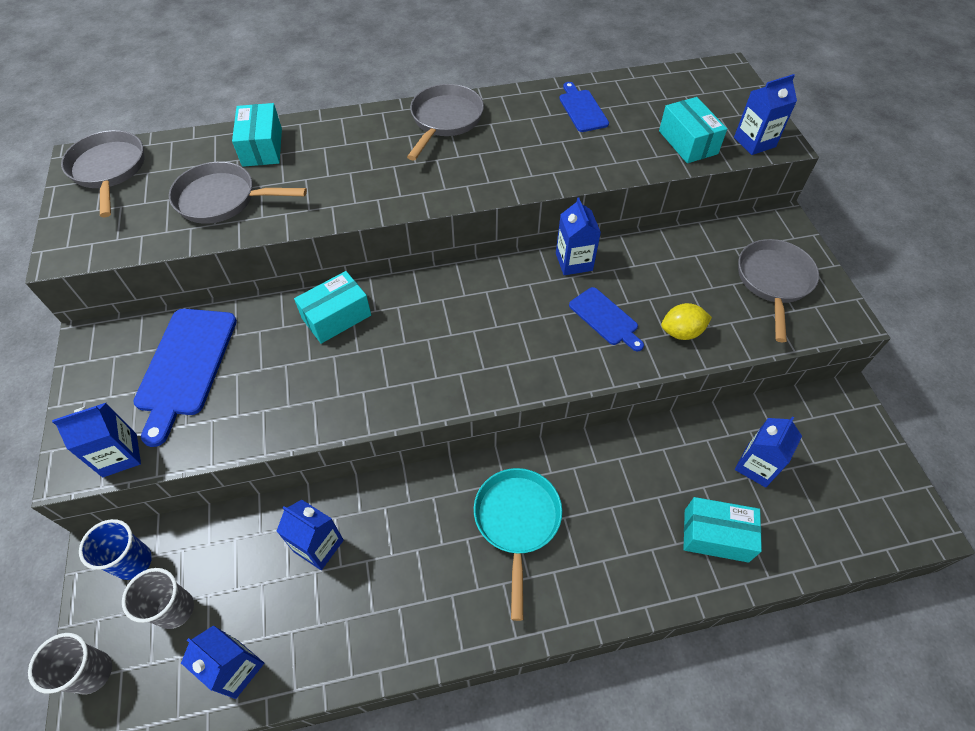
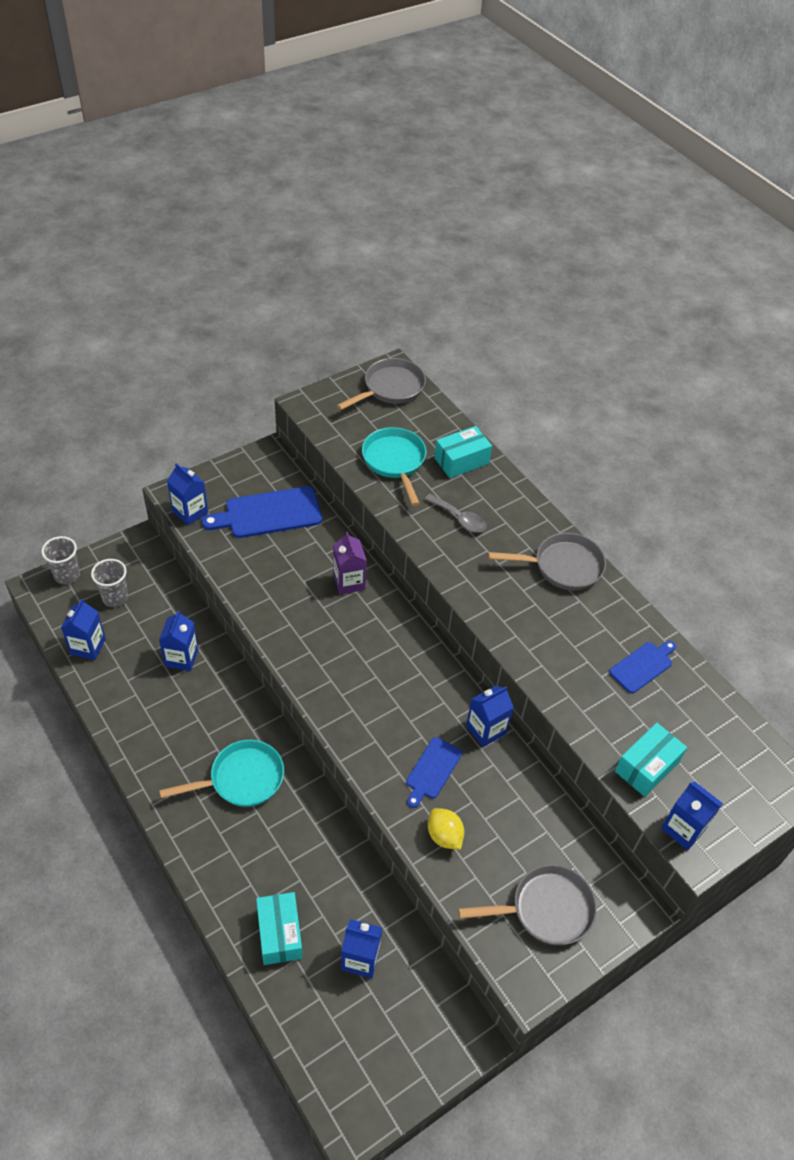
camera: 65 degrees right, 5 degrees down
blue cup [79,519,152,580] -> none
grey pan [169,161,307,224] -> turquoise pan [362,427,427,506]
turquoise box [294,271,371,344] -> purple carton [333,532,367,595]
none -> grey spoon [425,494,486,532]

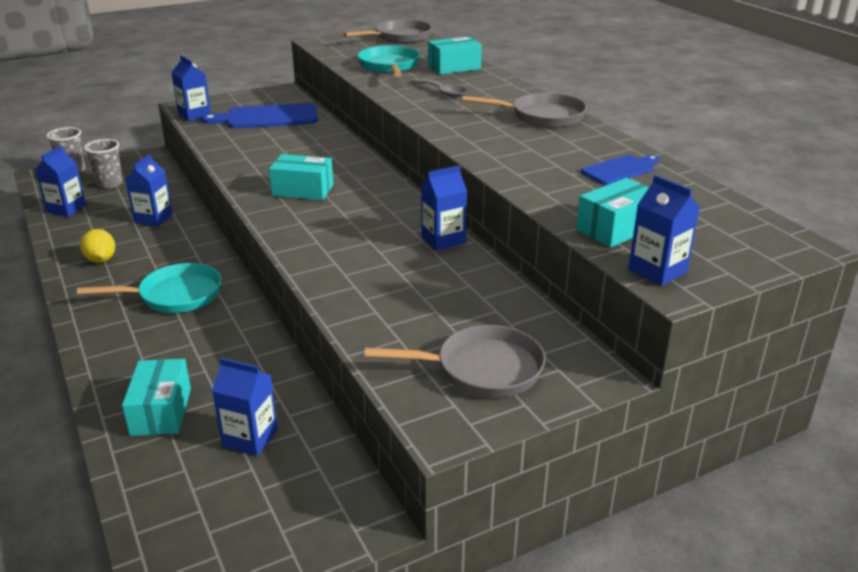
camera: 10 degrees right, 20 degrees down
purple carton [333,532,367,595] -> none
blue cutting board [406,737,462,808] -> none
yellow lemon [428,808,464,850] -> yellow lemon moved to [80,229,115,263]
none -> turquoise box [269,154,333,200]

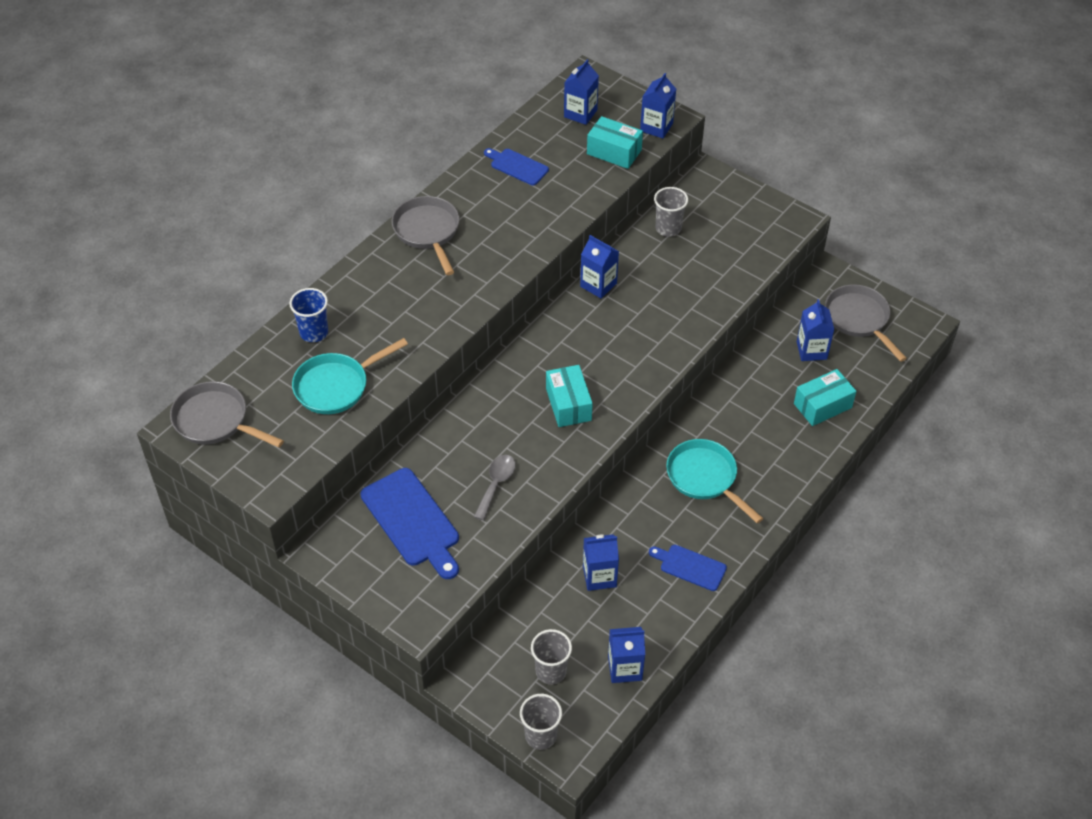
camera: 115 degrees left, 20 degrees up
yellow lemon [80,229,115,263] -> blue cutting board [649,545,727,591]
blue carton [171,55,211,121] -> blue carton moved to [564,59,599,125]
grey pan [365,325,546,397] -> grey pan moved to [825,284,907,362]
grey spoon [410,78,467,97] -> grey spoon moved to [474,455,515,520]
turquoise box [428,36,482,75] -> blue cup [289,288,328,342]
none -> grey cup [654,187,688,237]

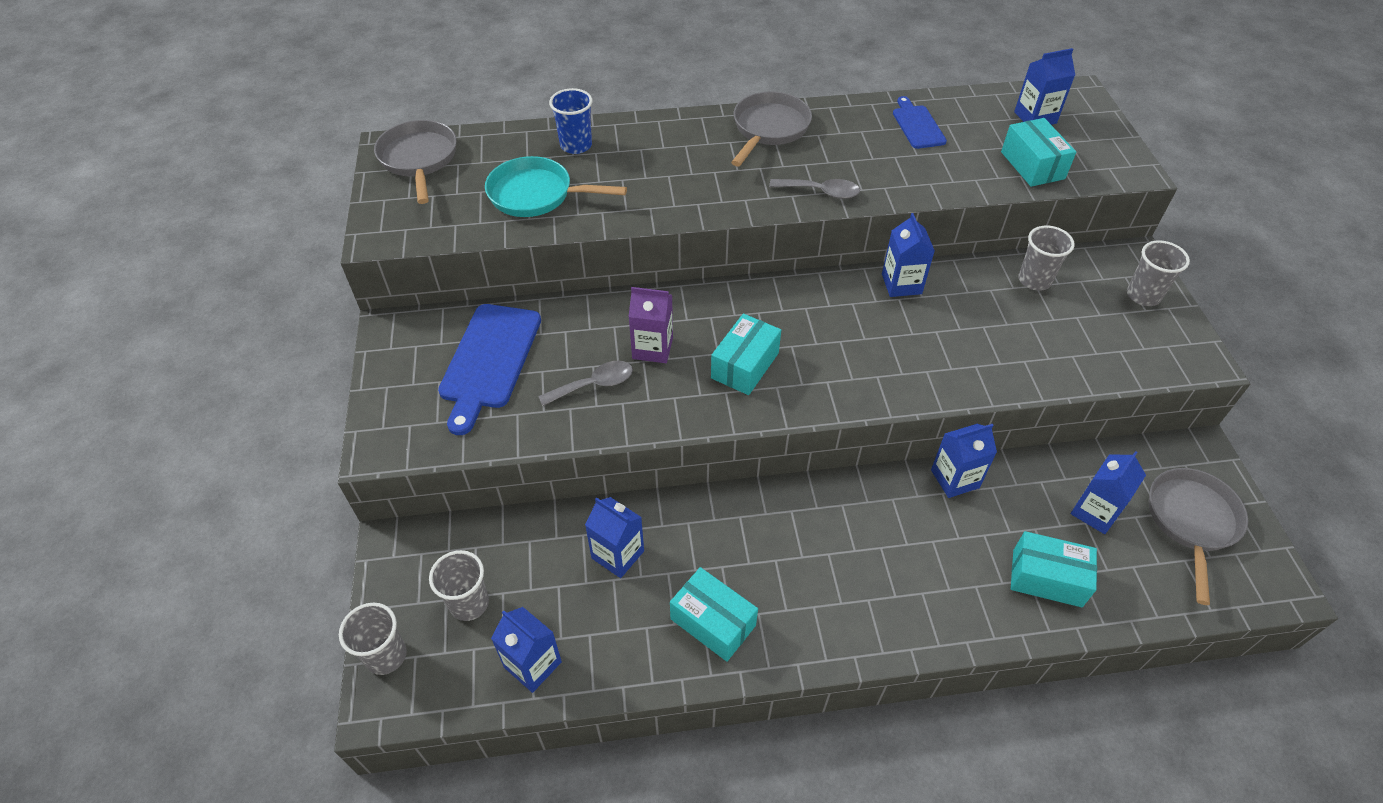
camera: 45 degrees right, 0 degrees up
blue carton [640,73,676,138] -> blue carton moved to [931,424,997,498]
blue cutting board [649,545,727,591] -> turquoise box [670,567,758,662]
turquoise pan [666,439,763,523] -> none
none -> purple carton [629,287,673,363]
none -> grey spoon [769,179,860,199]
none -> grey cup [1127,240,1190,306]

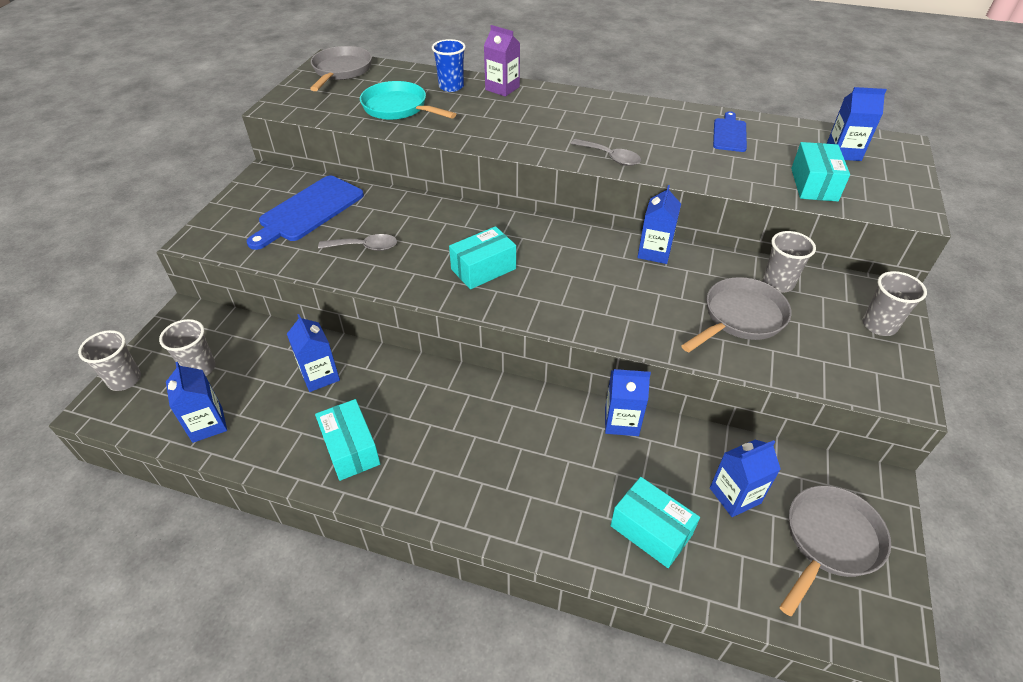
camera: 25 degrees right, 5 degrees down
purple carton [629,287,673,363] -> purple carton moved to [484,25,520,97]
grey pan [731,92,812,167] -> grey pan moved to [681,277,792,352]

